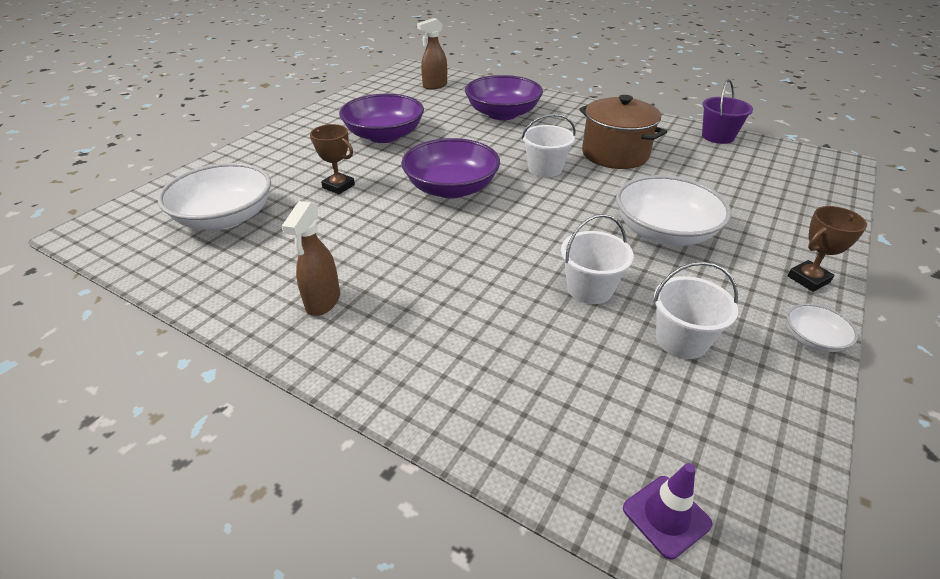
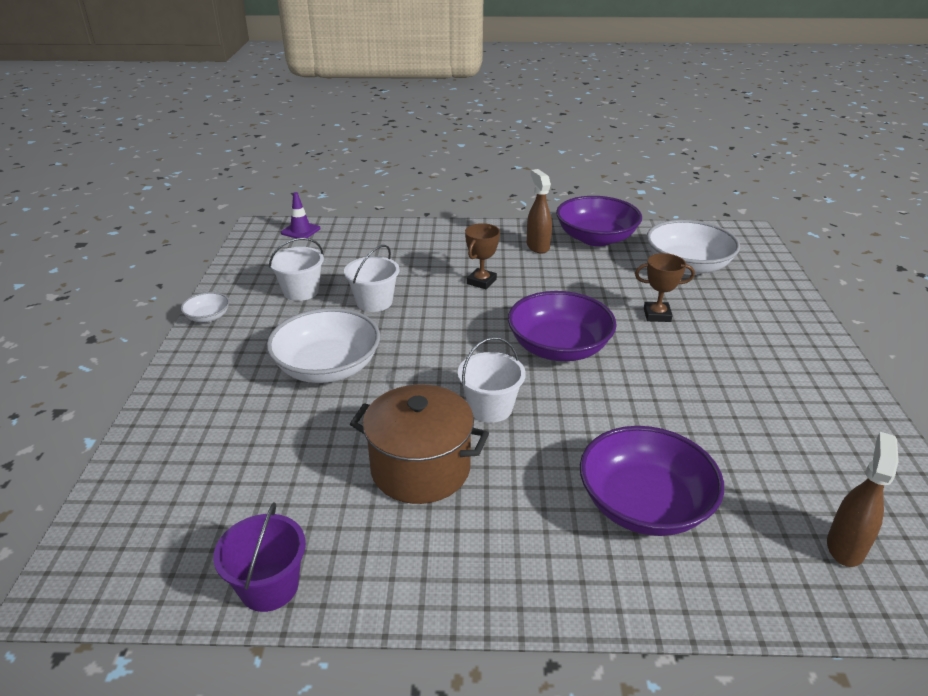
camera: 150 degrees right, 5 degrees down
purple bowl [339,94,424,143] -> purple bowl moved to [556,196,642,246]
brown trophy [787,206,867,292] -> brown trophy moved to [465,223,500,289]

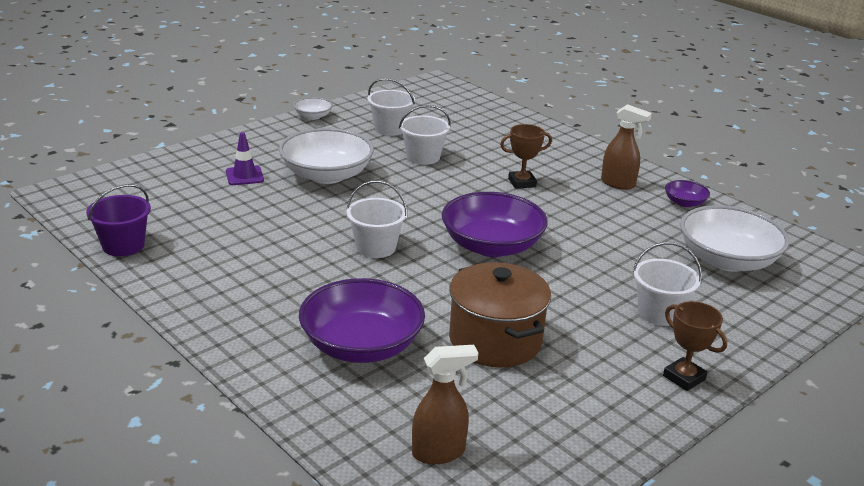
camera: 45 degrees right, 5 degrees down
purple traffic cone [281,192,320,238] -> purple traffic cone moved to [226,132,264,185]
brown pot [350,384,489,504] -> brown pot moved to [449,262,551,367]
brown spray bottle [527,169,552,254] -> brown spray bottle turned 90 degrees clockwise [601,104,652,190]
purple bowl [556,196,642,246] -> purple bowl [665,180,710,207], size x0.47
brown trophy [635,253,695,322] -> brown trophy moved to [663,301,727,391]
none -> white bucket [633,242,702,326]

